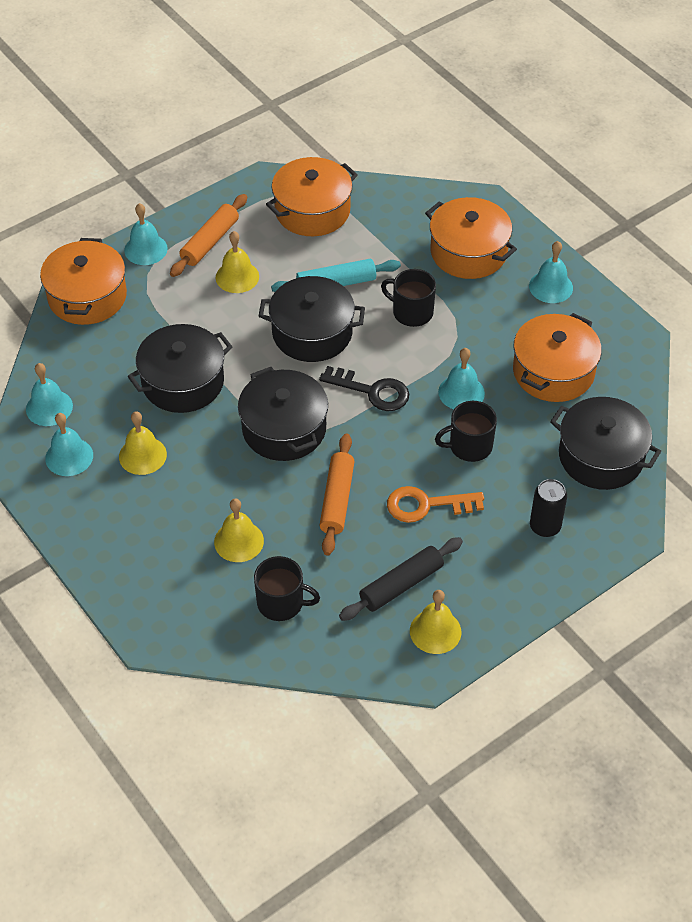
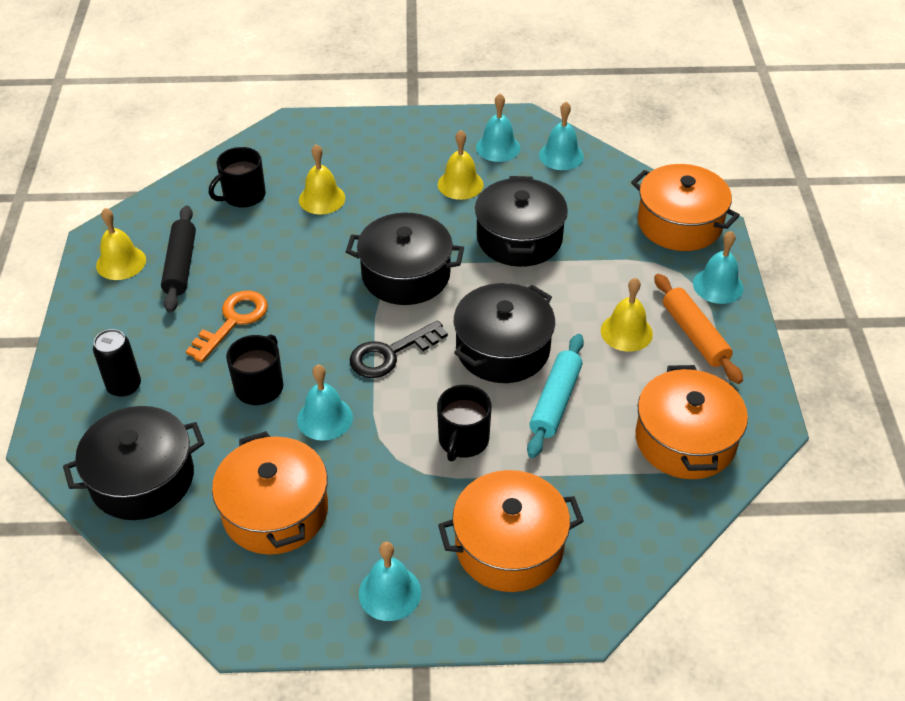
camera: 125 degrees right, 5 degrees down
orange rolling pin [319,433,355,556] -> none
black mug [381,269,436,327] -> black mug turned 135 degrees clockwise [437,385,492,461]

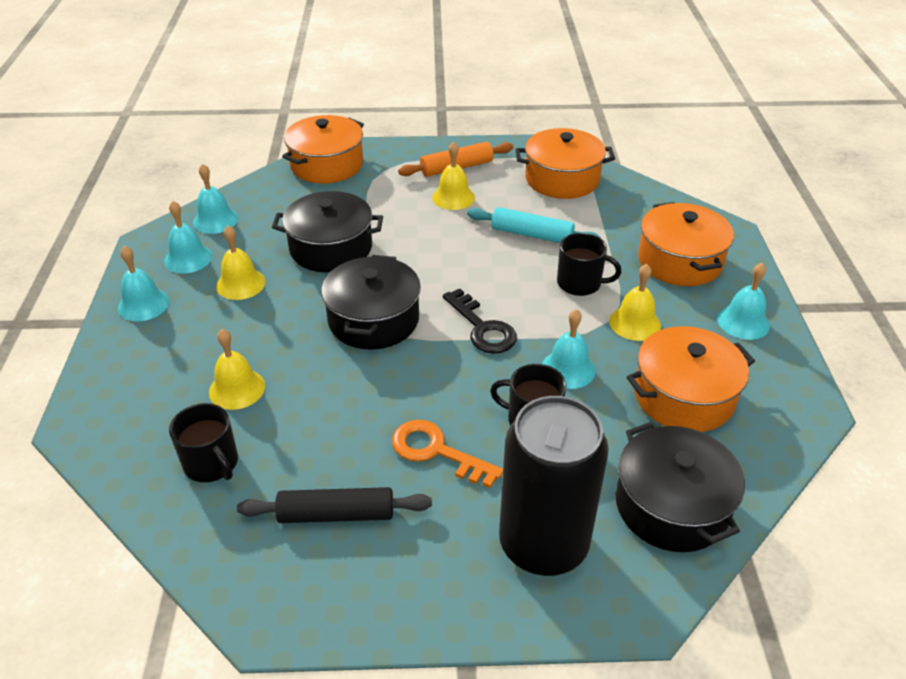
camera: 90 degrees left, 5 degrees down
black can [93,329,141,397] -> black can [499,396,609,576], size x2.13
yellow bell [96,208,146,280] -> yellow bell moved to [609,264,661,341]
black pot [454,283,555,383] -> none
turquoise bell [693,231,744,304] -> turquoise bell moved to [118,246,169,321]

